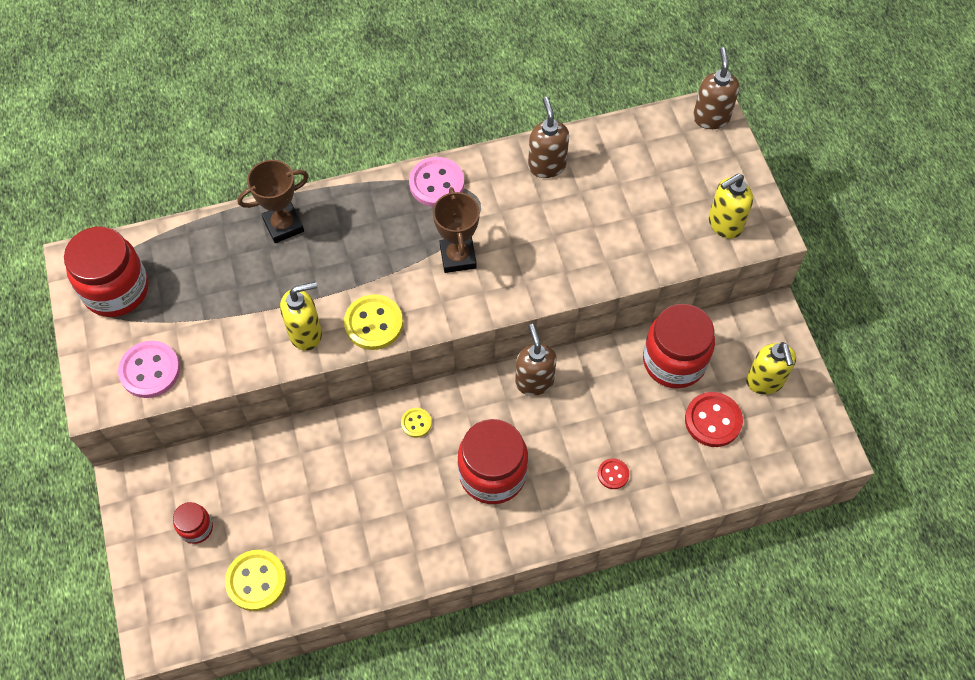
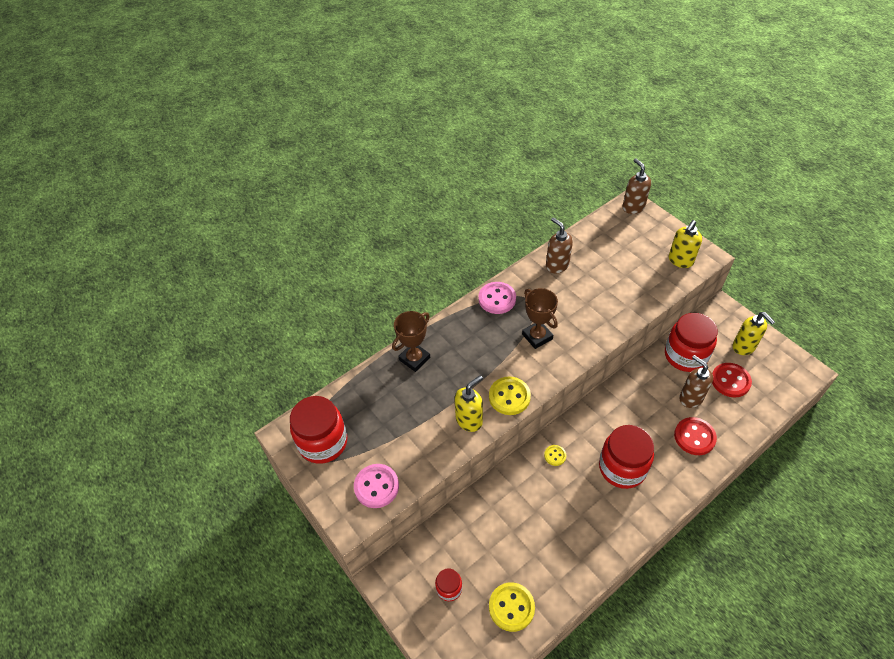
camera: 20 degrees left, 10 degrees down
brown soap dispenser [515,324,557,396] -> brown soap dispenser moved to [679,355,713,408]
red button [598,458,629,489] -> red button [674,417,717,455], size x1.85

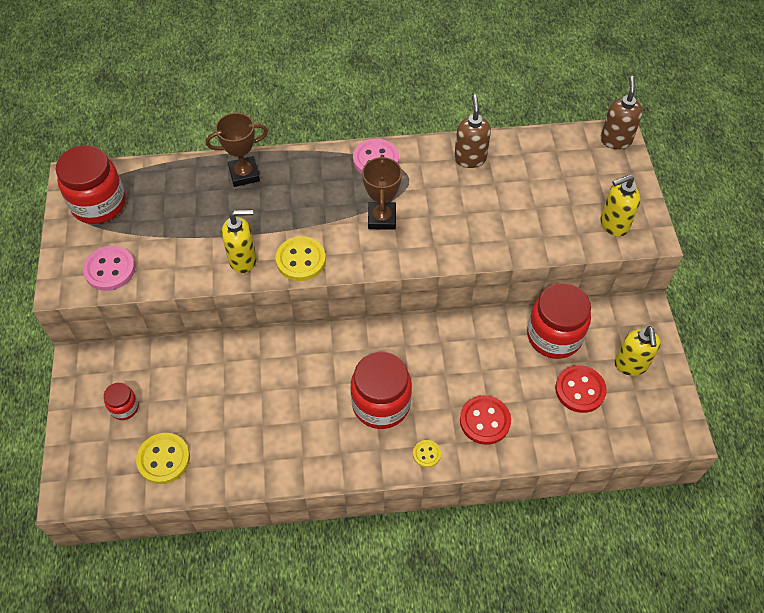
camera: 30 degrees right, 5 degrees up
yellow button [544,445,566,466] -> yellow button moved to [413,440,441,468]
brown soap dispenser [679,355,713,408] -> none

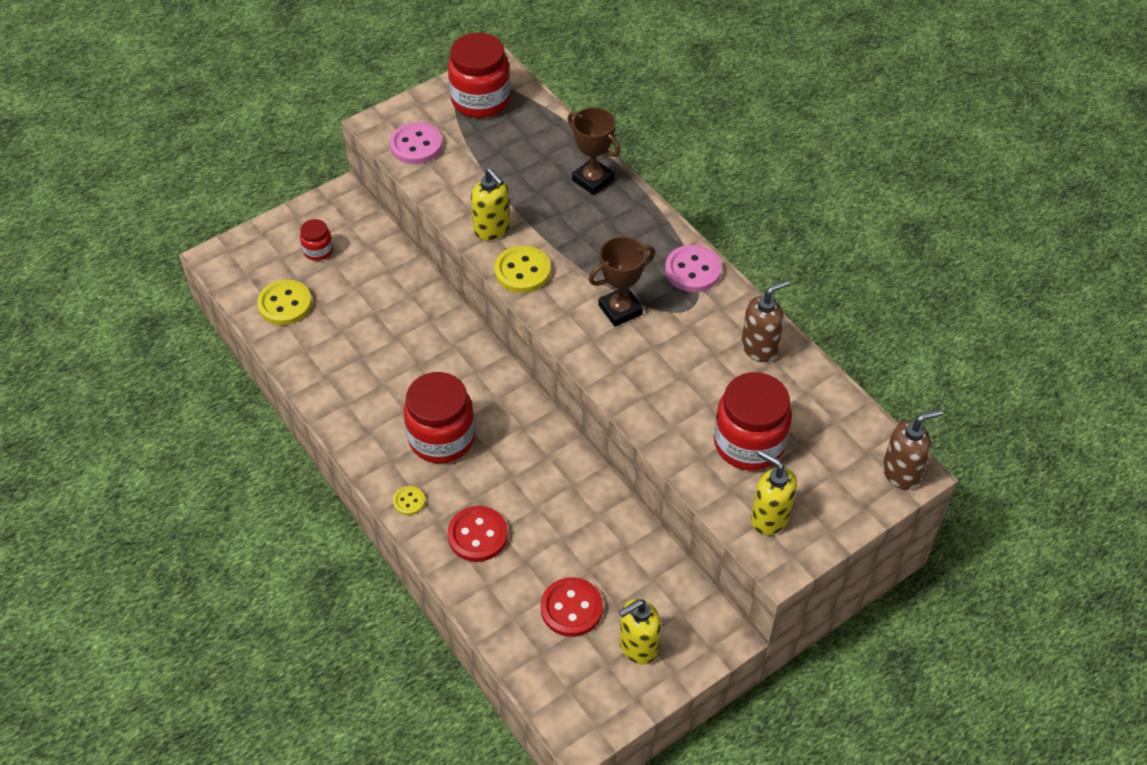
camera: 60 degrees right, 5 degrees down
red jar [527,283,591,359] -> red jar moved to [714,372,792,471]

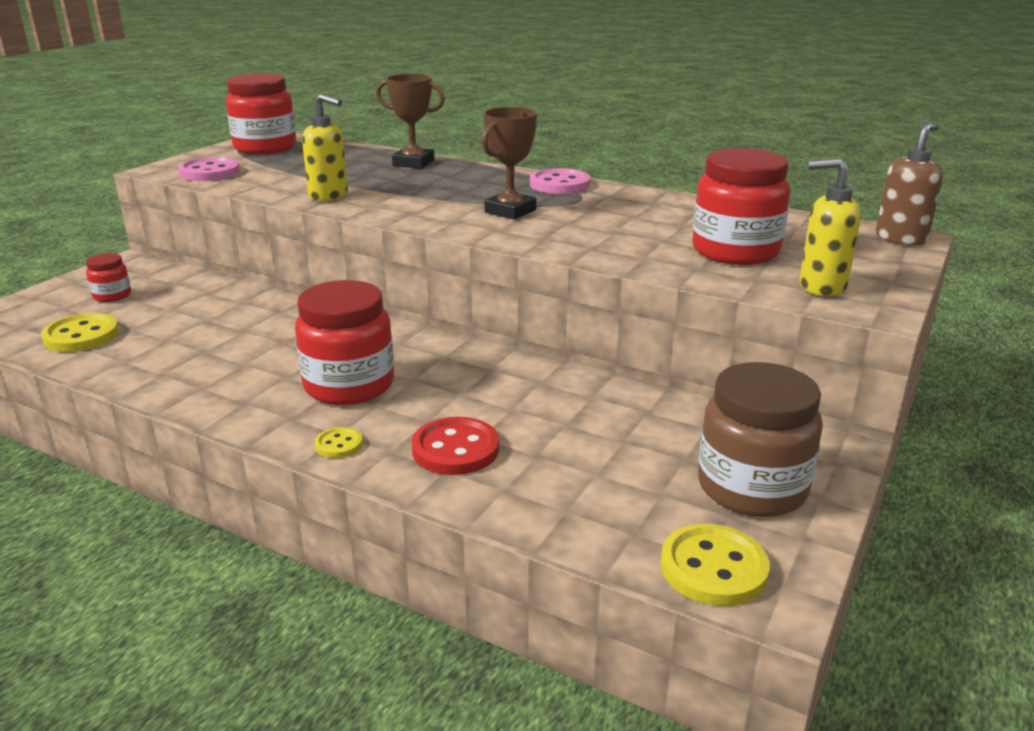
camera: 25 degrees left, 25 degrees down
yellow button [494,246,551,293] -> yellow button moved to [660,524,770,606]
red button [541,577,603,637] -> none
yellow soap dispenser [619,599,661,664] -> brown jar [698,362,823,517]
brown soap dispenser [741,280,790,362] -> none

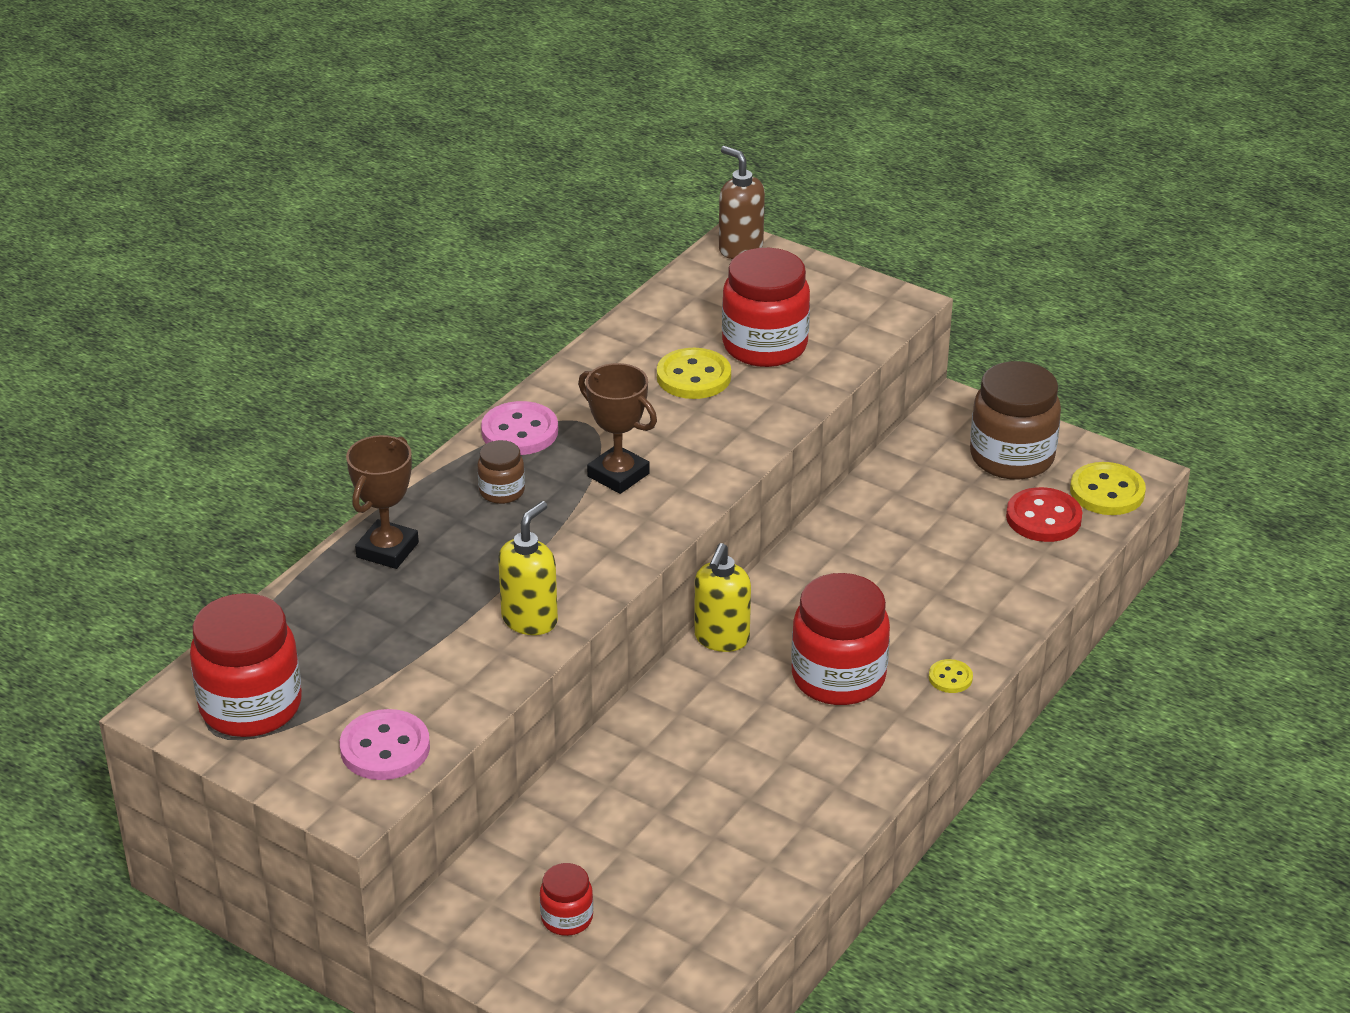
camera: 85 degrees left, 10 degrees up
yellow button [41,313,119,352] -> yellow button moved to [657,348,731,399]
red button [412,417,499,475] -> red button moved to [1006,487,1082,542]
yellow soap dispenser [799,158,861,296] -> yellow soap dispenser moved to [694,543,751,652]
none -> brown jar [478,440,525,504]

